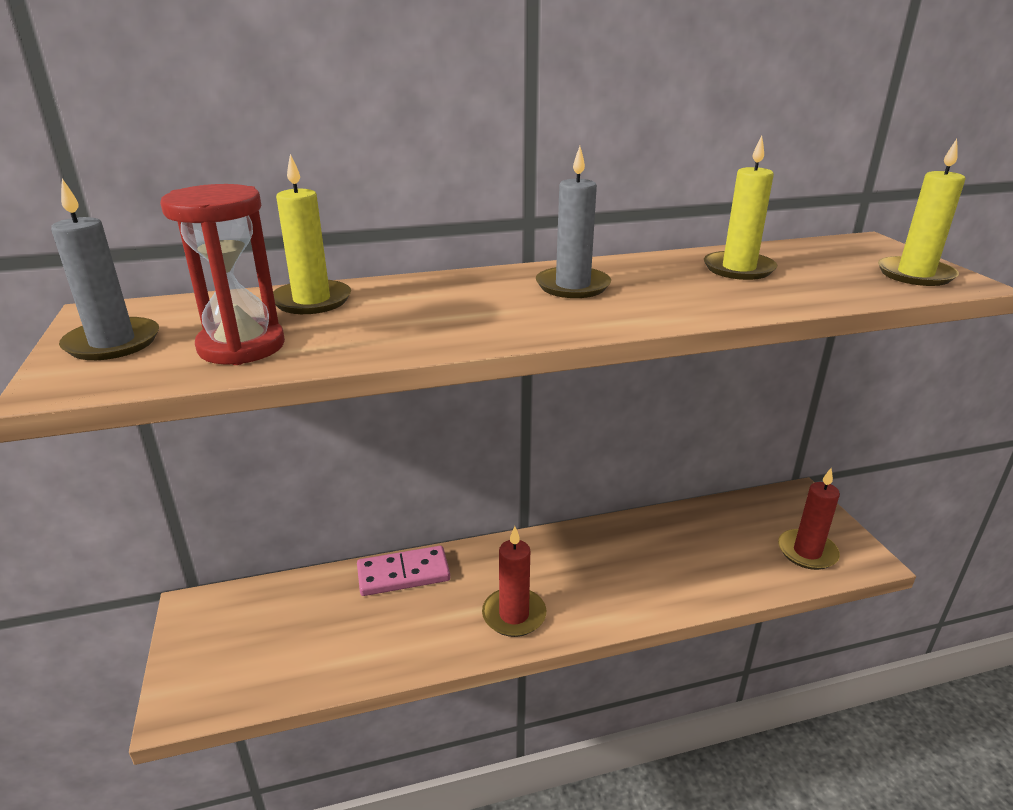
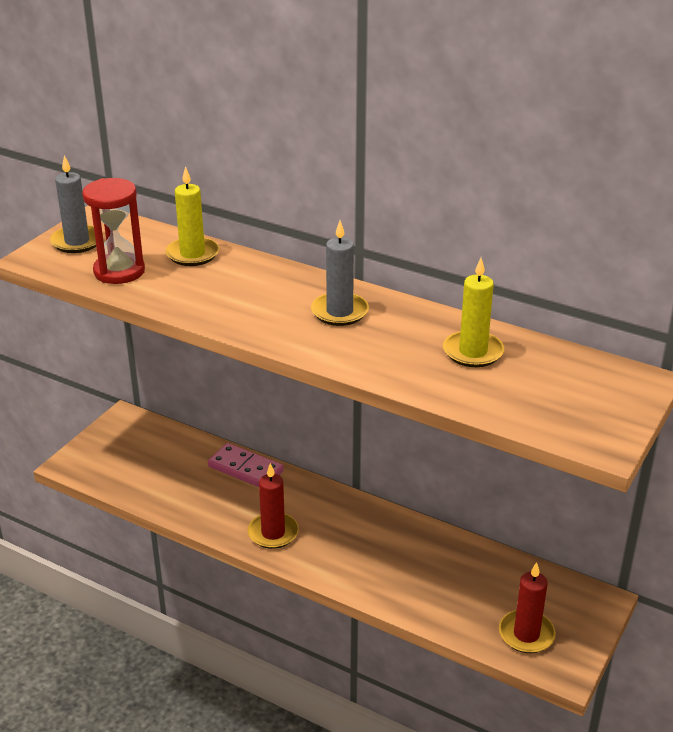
camera: 45 degrees right, 5 degrees up
yellow candle [878,139,965,286] -> none

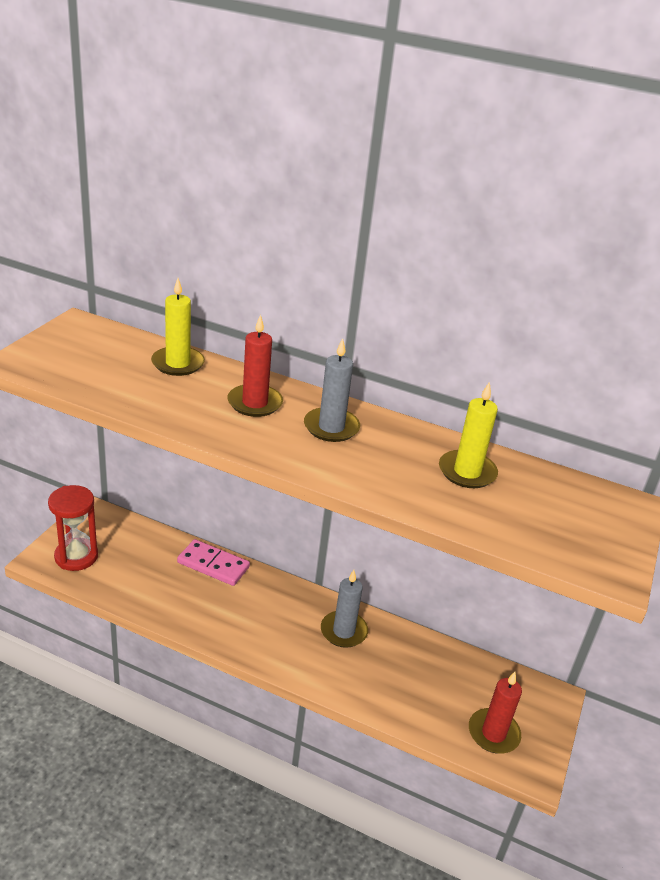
camera: 10 degrees left, 0 degrees up
grey candle [50,155,103,253] -> grey candle moved to [321,570,368,648]
red hourglass [82,178,145,284] -> red hourglass moved to [48,485,98,571]
red candle [248,463,299,549] -> red candle moved to [227,314,283,417]

